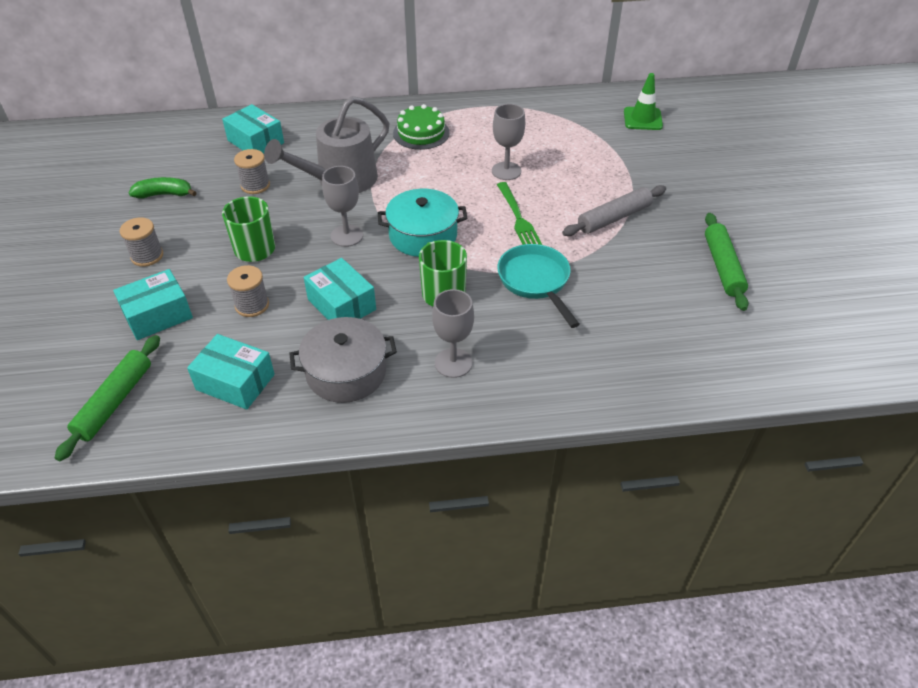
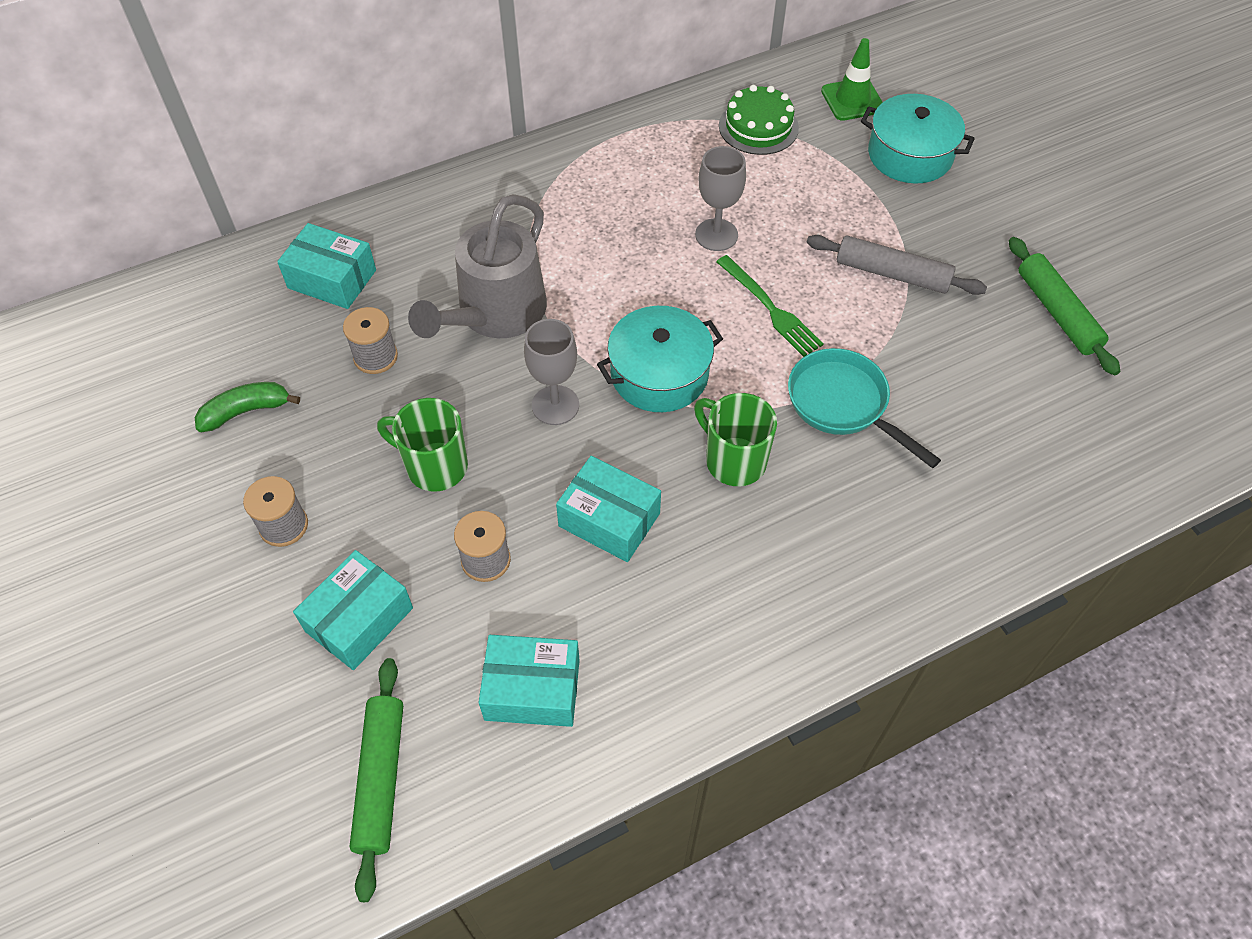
camera: 20 degrees left, 10 degrees up
grey pot [289,317,397,403] -> none
green cake [393,104,450,150] -> green cake moved to [719,85,799,155]
grey goblet [432,289,474,378] -> none
grey rolling pin [562,185,666,236] -> grey rolling pin turned 75 degrees clockwise [807,235,987,295]
none -> turquoise pot [861,94,975,183]

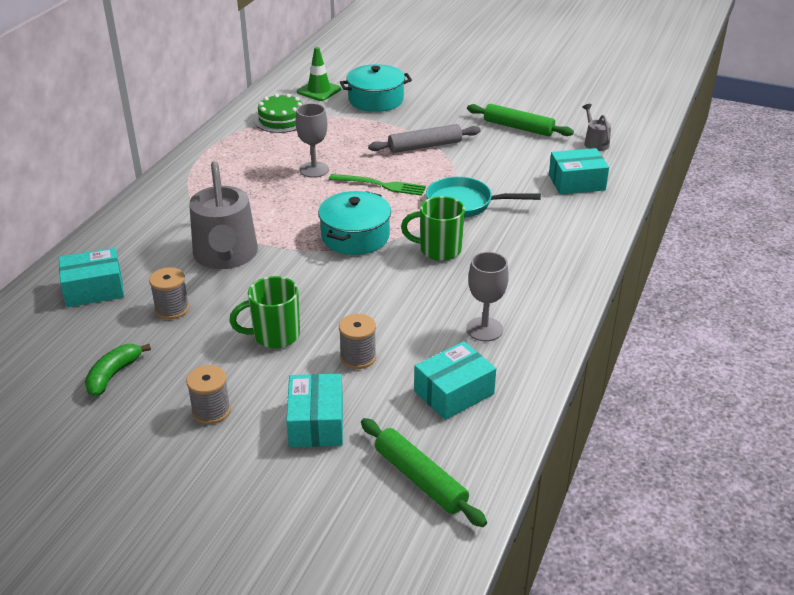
camera: 40 degrees left, 20 degrees down
grey goblet [524,319,579,425] -> grey goblet moved to [466,252,509,341]
turquoise box [556,456,661,562] -> turquoise box moved to [549,148,609,195]
none -> grey watering can [583,104,611,151]

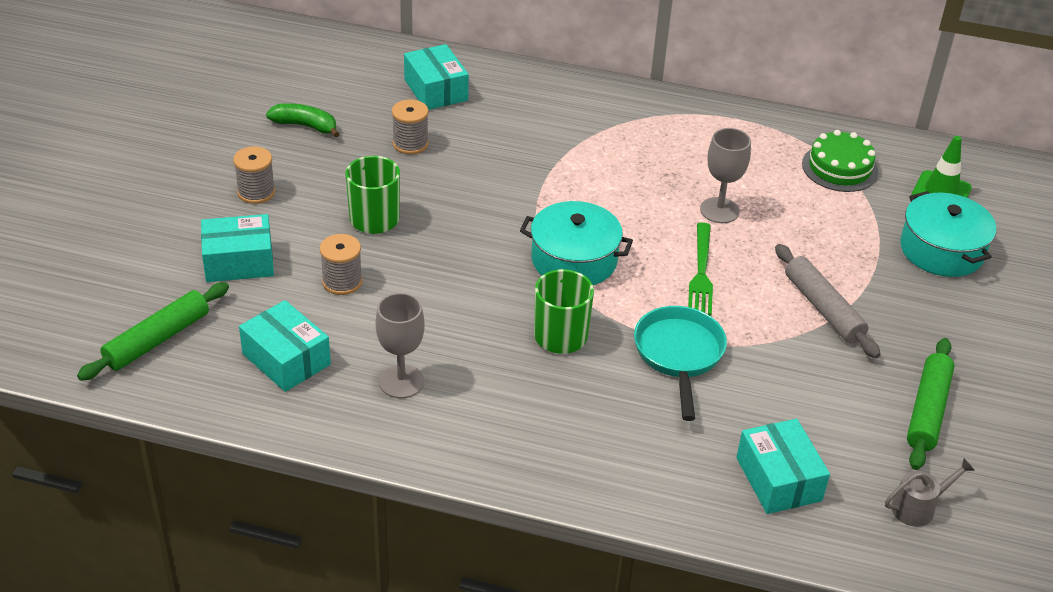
camera: 80 degrees right, 5 degrees up
grey watering can [189,161,258,269] -> none

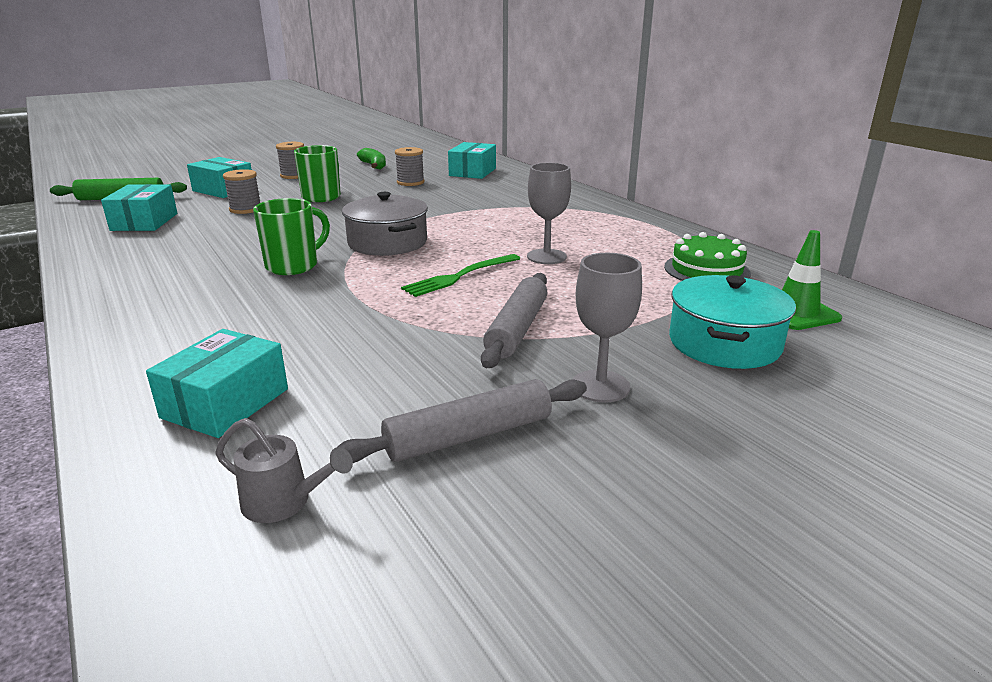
camera: 45 degrees right, 15 degrees down
grey goblet [376,293,425,398] -> grey goblet moved to [572,253,642,402]
turquoise pot [520,201,633,285] -> grey pot [342,192,428,256]
turquoise pan [634,306,727,421] -> none
green rolling pin [907,338,954,470] -> grey rolling pin [336,379,587,463]

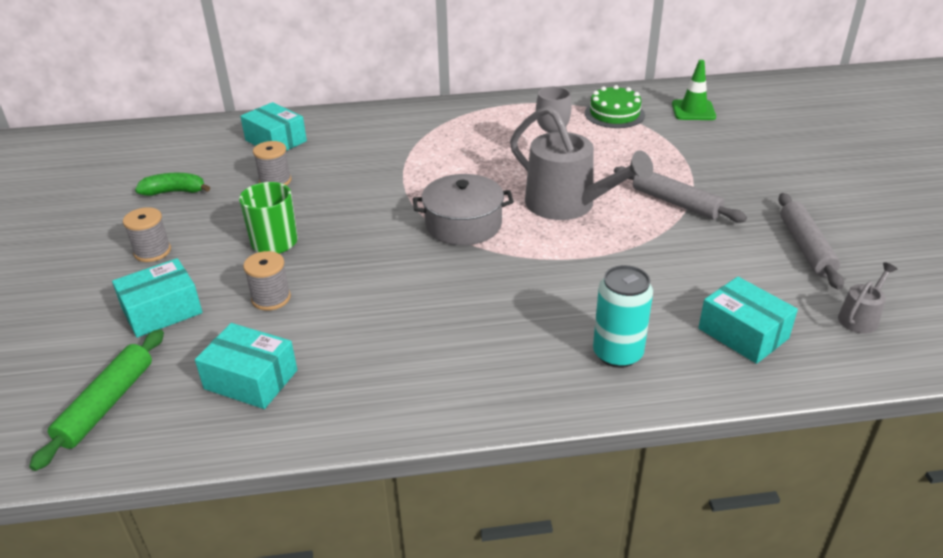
camera: 65 degrees left, 10 degrees up
green mug [253,198,330,275] -> none
green fork [401,254,521,297] -> grey watering can [510,106,653,220]
grey goblet [572,253,642,402] -> none
turquoise pot [669,275,796,369] -> none
none -> turquoise can [593,265,653,368]

